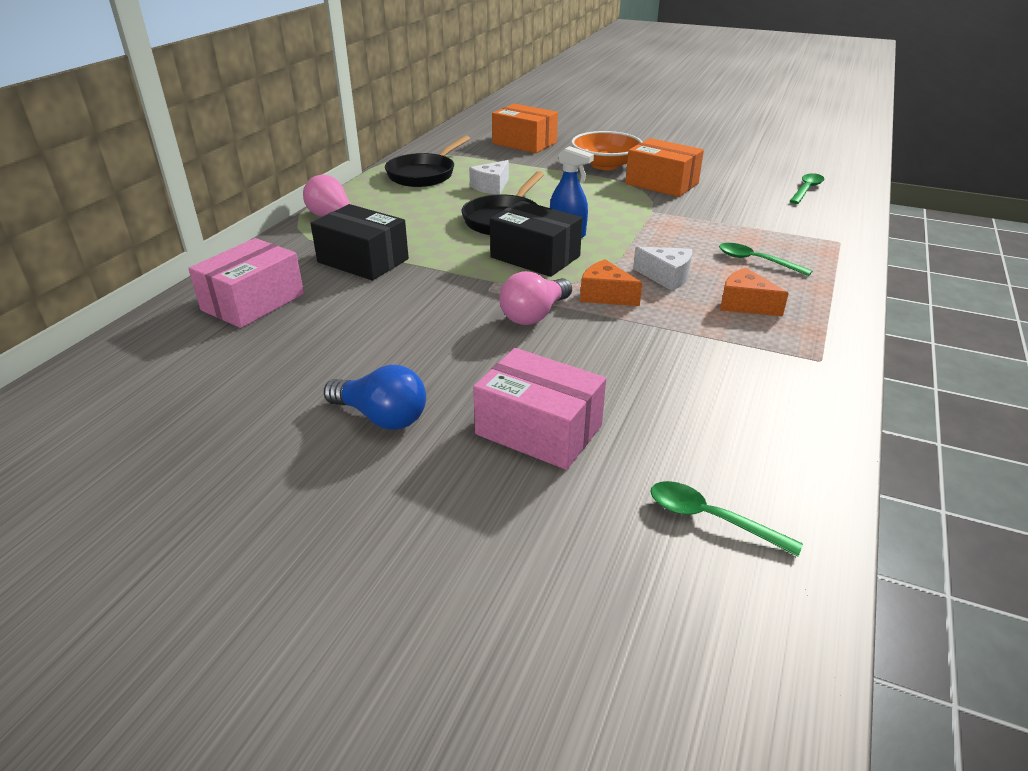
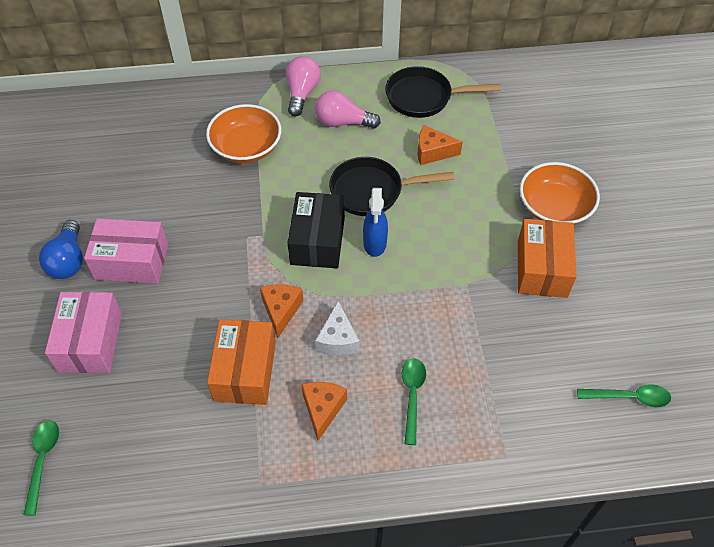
camera: 60 degrees right, 20 degrees up
pink box [188,238,304,328] -> pink box moved to [84,218,168,284]
black box [310,204,409,280] -> orange bowl [206,104,281,163]
white cheese [469,160,509,195] -> orange cheese [417,125,463,165]
orange box [492,104,558,153] -> orange box moved to [207,319,276,405]
pink light bulb [499,271,572,325] -> pink light bulb moved to [315,90,381,129]

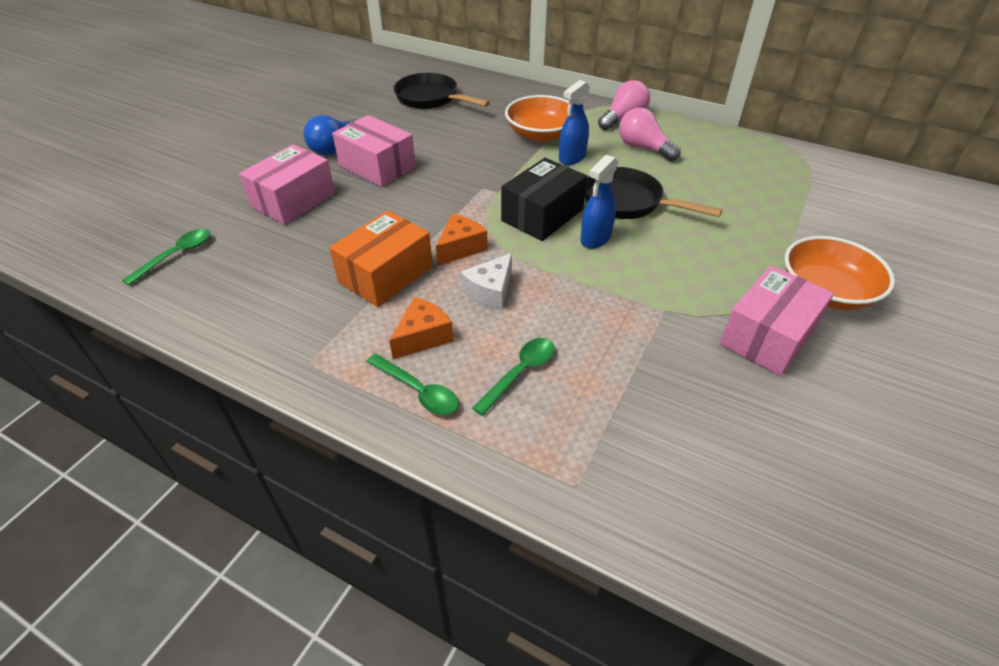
camera: 35 degrees right, 10 degrees down
black pan [385,66,501,118] -> black pan moved to [393,73,490,109]
orange cheese [417,125,463,165] -> none
orange box [518,219,577,298] -> pink box [720,265,834,376]
green spoon [577,384,671,408] -> green spoon moved to [367,354,459,415]
none -> blue spray bottle [559,80,590,165]

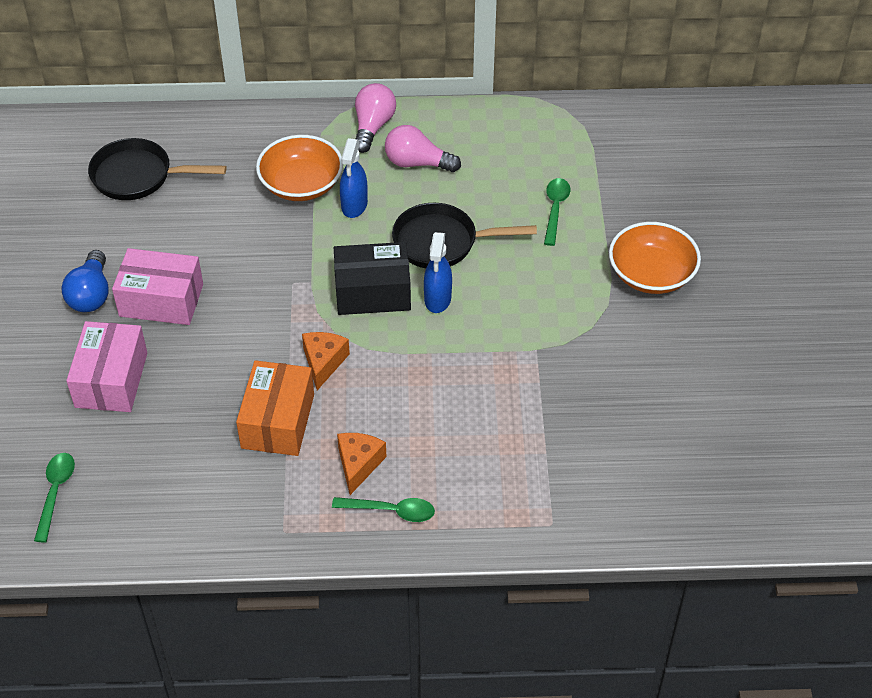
camera: 30 degrees left, 5 degrees up
white cheese [461,253,512,311] -> none
green spoon [472,338,555,416] -> green spoon moved to [544,178,570,246]
black box [501,158,587,241] -> black box turned 75 degrees clockwise [334,242,411,315]
pink box [720,265,834,376] -> none

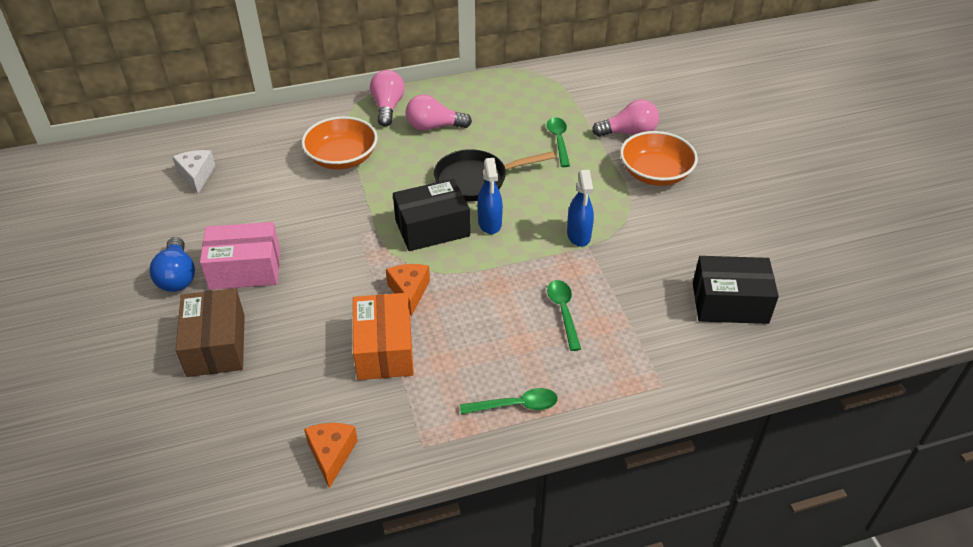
camera: 15 degrees left, 5 degrees down
green spoon [34,453,75,543] -> green spoon moved to [547,280,581,351]
pink box [66,321,147,412] -> brown box [176,288,245,377]
black pan [88,138,227,200] -> white cheese [172,150,215,194]
orange cheese [337,433,387,495] -> orange cheese moved to [304,423,358,488]
blue spray bottle [340,138,368,218] -> blue spray bottle moved to [567,170,594,247]
none -> pink light bulb [592,99,659,137]
none -> black box [693,256,779,324]

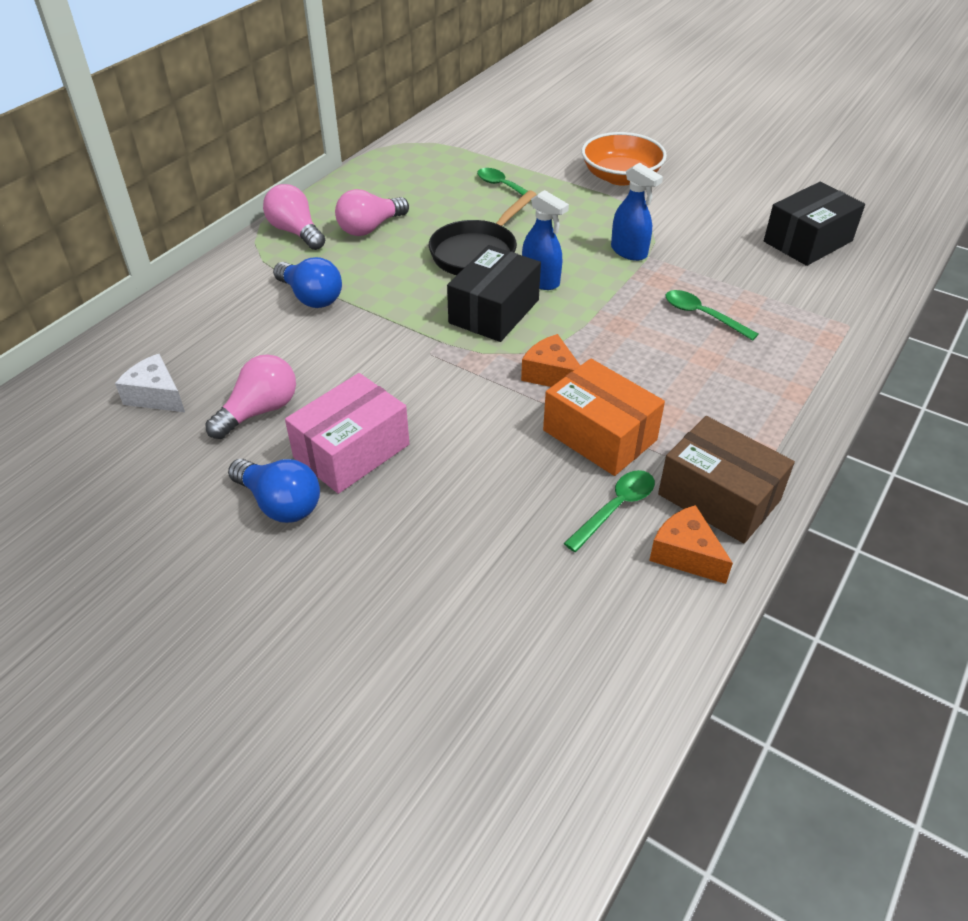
camera: 40 degrees left, 0 degrees up
brown box [176,288,245,377] -> brown box moved to [658,416,795,543]
orange bowl [301,116,378,169] -> blue light bulb [273,257,342,308]
green spoon [460,388,558,414] -> green spoon moved to [564,470,655,552]
pink light bulb [592,99,659,137] -> pink light bulb moved to [205,354,296,439]

